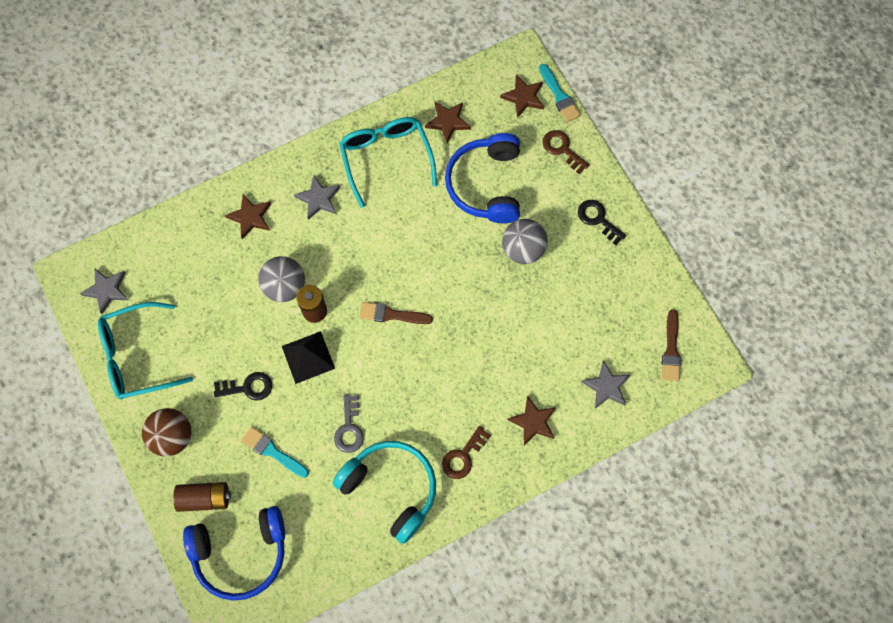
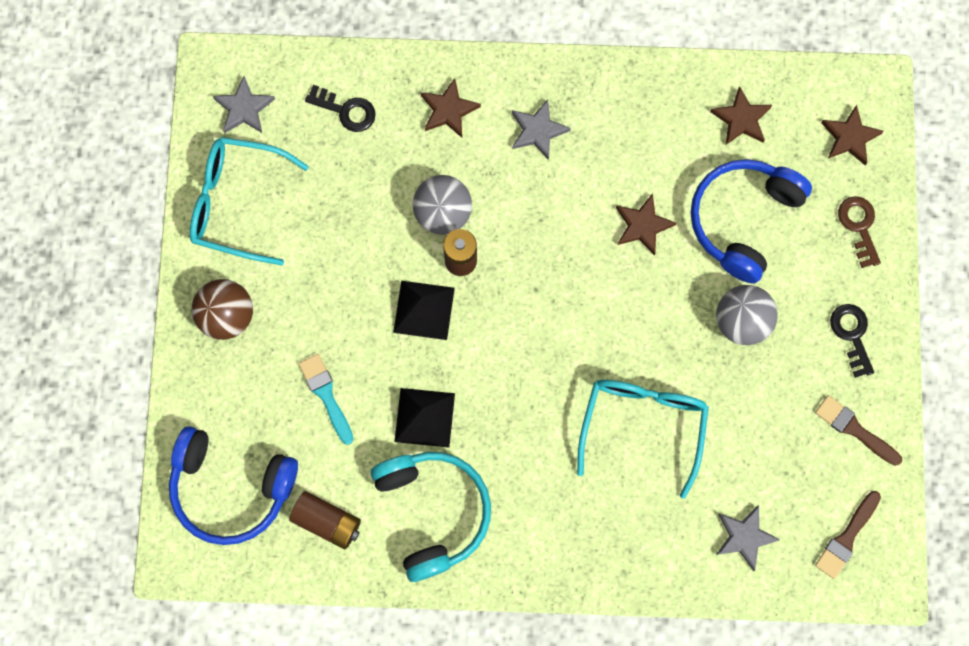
camera: 30 degrees right, 5 degrees up
brown battery [173,482,231,512] -> brown battery moved to [289,491,361,550]
black key [214,372,272,401] -> black key moved to [305,85,376,132]
grey key [334,394,364,453] -> black pyramid [395,388,455,448]
turquoise glasses [339,117,437,208] -> turquoise glasses moved to [577,380,709,499]
brown brush [359,302,433,324] -> brown brush moved to [815,395,902,466]
brown key [442,426,491,479] -> none
brown star [508,396,556,445] -> brown star moved to [616,194,676,256]
turquoise brush [539,64,581,122] -> none

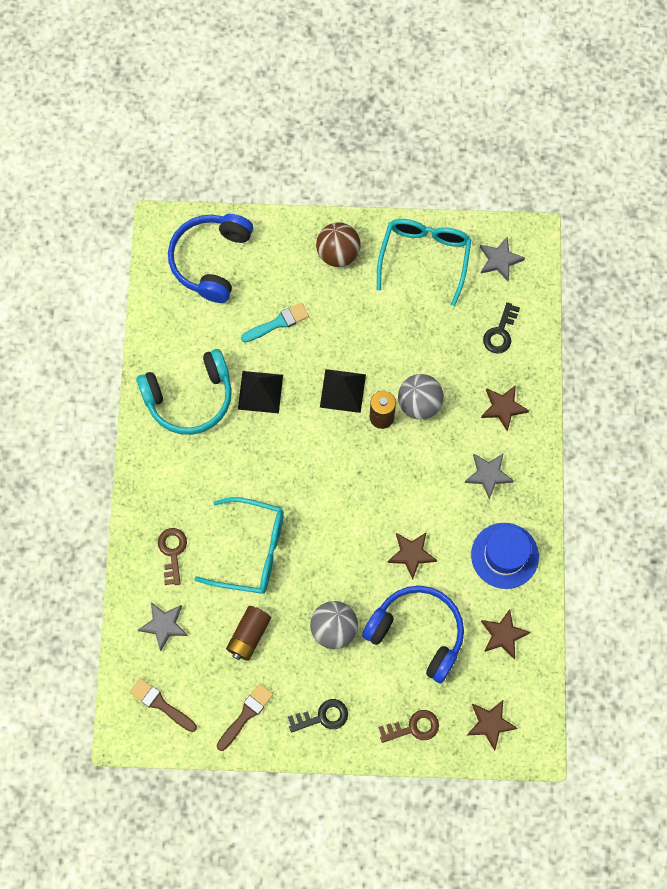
camera: 90 degrees right, 5 degrees down
brown battery [289,491,361,550] -> brown battery moved to [226,606,271,661]
none -> brown key [158,528,187,585]
none -> blue hat [471,523,539,589]

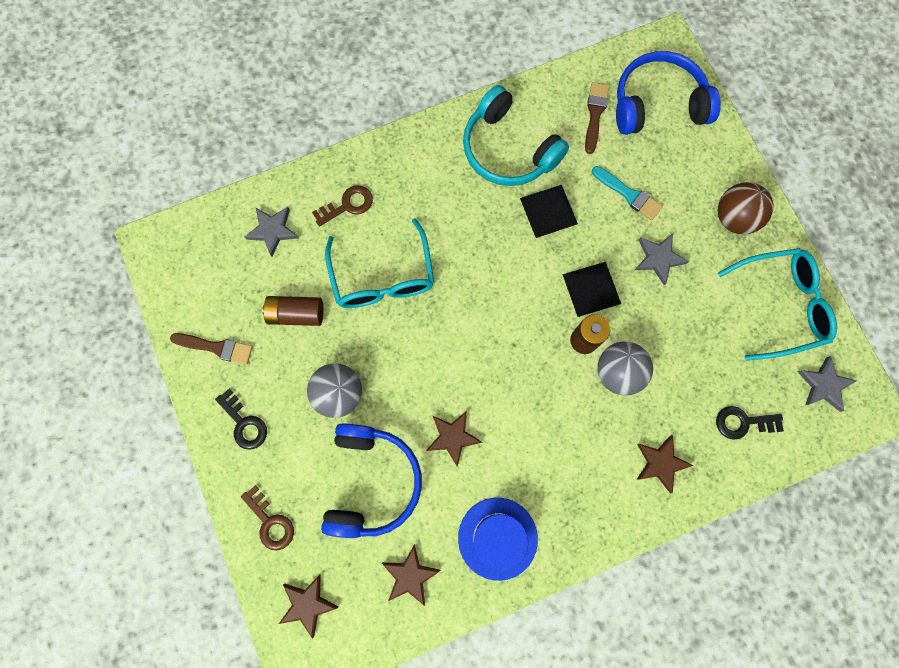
camera: 65 degrees right, 5 degrees up
brown brush [130,678,197,732] -> brown brush moved to [585,82,609,154]
grey star [465,453,514,500] -> grey star moved to [635,233,689,285]

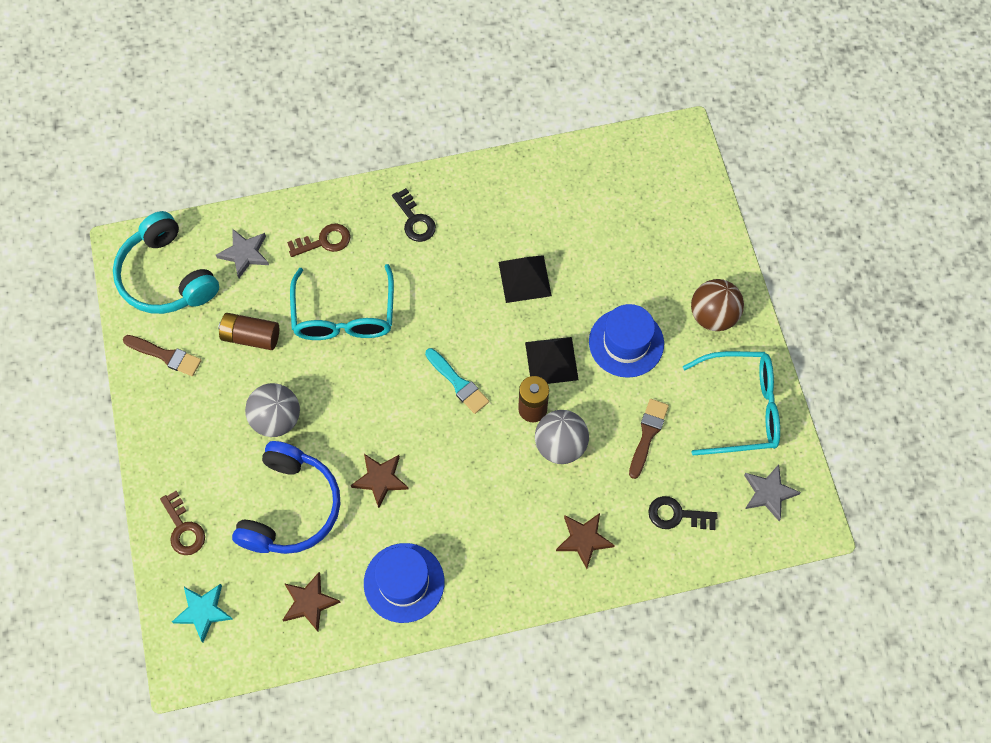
camera: 10 degrees right, 10 degrees down
black key [215,389,267,450] -> black key moved to [392,188,436,242]
brown star [279,574,338,639] -> turquoise star [172,584,232,643]
turquoise headphones [463,85,569,186] -> turquoise headphones moved to [113,211,219,314]
brown brush [585,82,609,154] -> brown brush moved to [629,399,669,479]
turquoise brush [592,166,663,220] -> turquoise brush moved to [425,348,489,414]
blue headphones [616,51,721,135] -> none
grey star [635,233,689,285] -> blue hat [589,304,664,378]

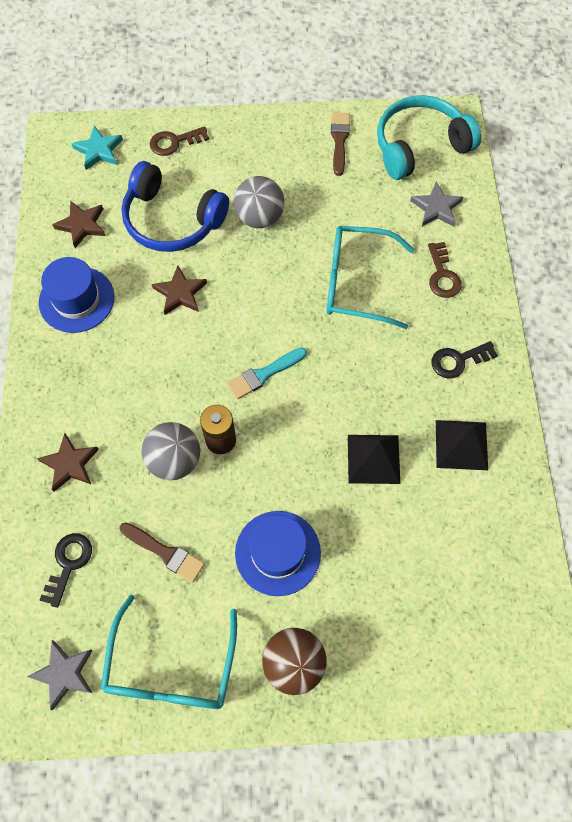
camera: 100 degrees right, 0 degrees up
brown brush [123,335,202,376] -> brown brush turned 150 degrees clockwise [331,113,350,176]
brown battery [218,313,279,350] -> none
black pyramid [525,337,579,384] -> black pyramid moved to [436,420,488,470]

